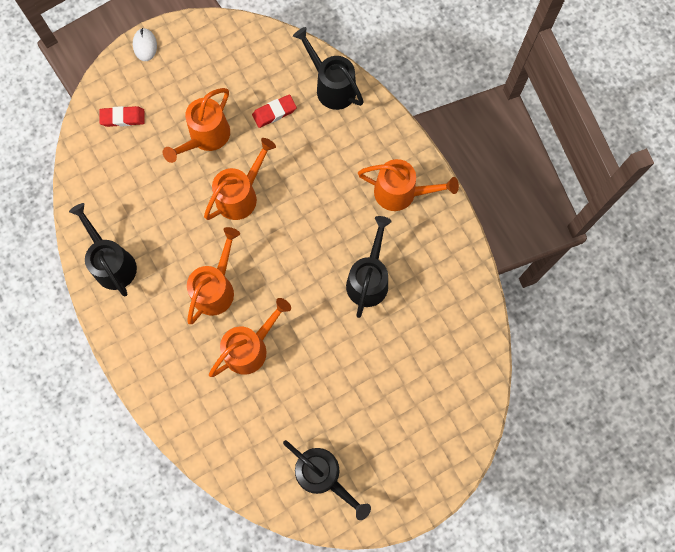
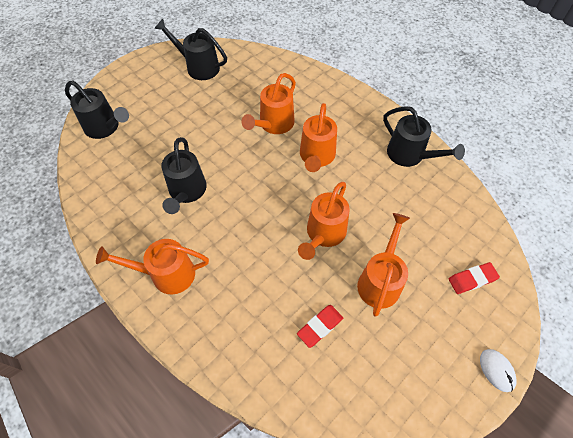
camera: 165 degrees right, 15 degrees down
black watering can [293,27,364,110] -> black watering can moved to [65,80,129,139]

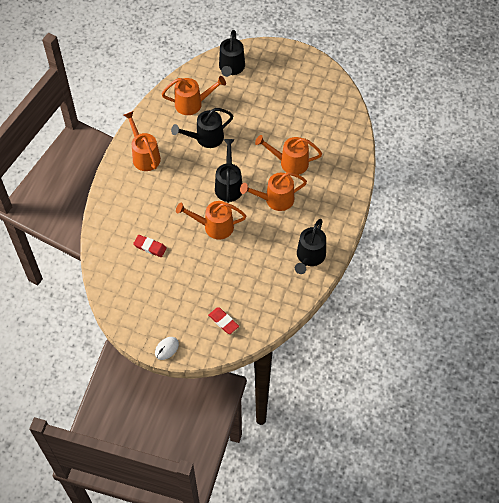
camera: 65 degrees right, 0 degrees up
black watering can [154,19,227,80] -> black watering can moved to [215,139,242,203]
orange watering can [357,213,410,317] -> orange watering can moved to [161,76,226,115]

